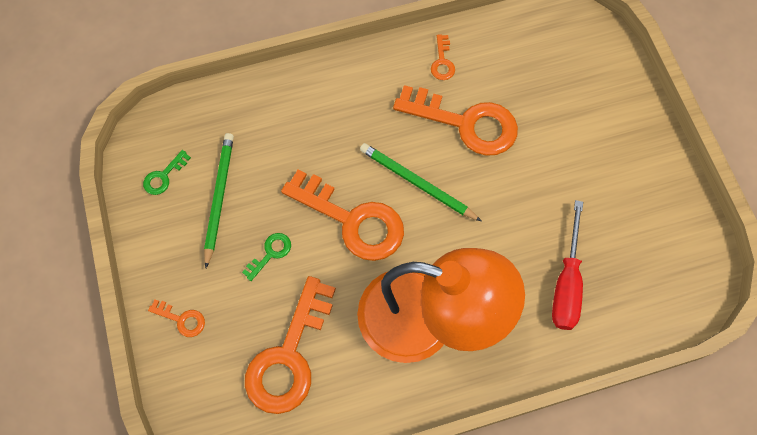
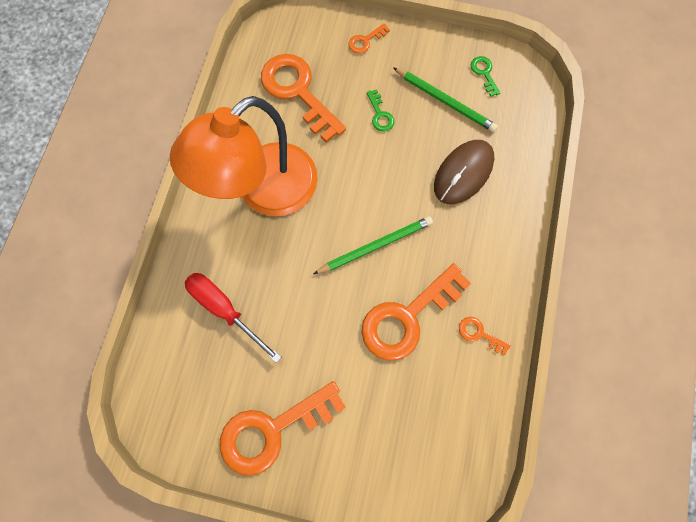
camera: 120 degrees right, 5 degrees up
orange key [281,169,404,261] -> orange key moved to [220,381,346,476]
none -> brown mouse [434,140,494,204]

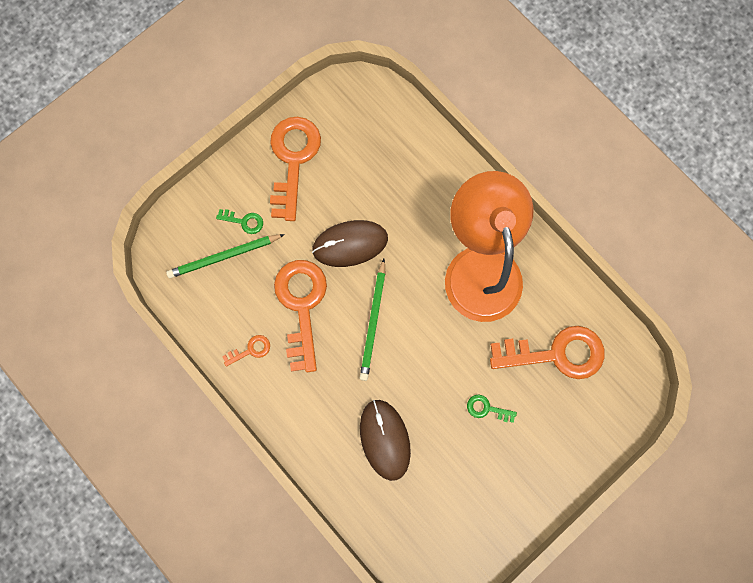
camera: 125 degrees right, 5 degrees up
red screwdriver [185,273,281,363] -> none
orange key [348,23,390,54] -> none
green pencil [393,67,498,132] -> green pencil moved to [166,234,285,278]
green key [471,56,500,97] -> green key moved to [216,209,263,234]
none -> brown mouse [312,220,388,267]

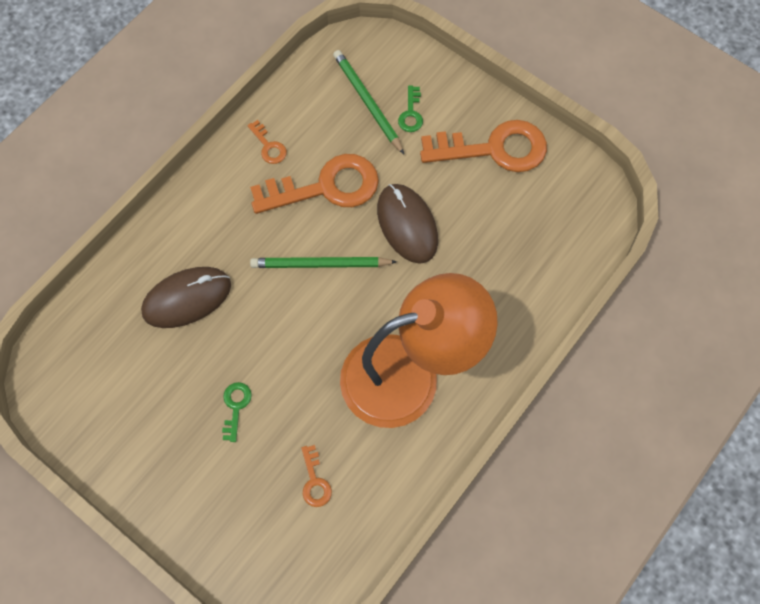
camera: 80 degrees right, 10 degrees down
orange key [490,326,605,379] -> orange key [301,445,332,507], size x0.43

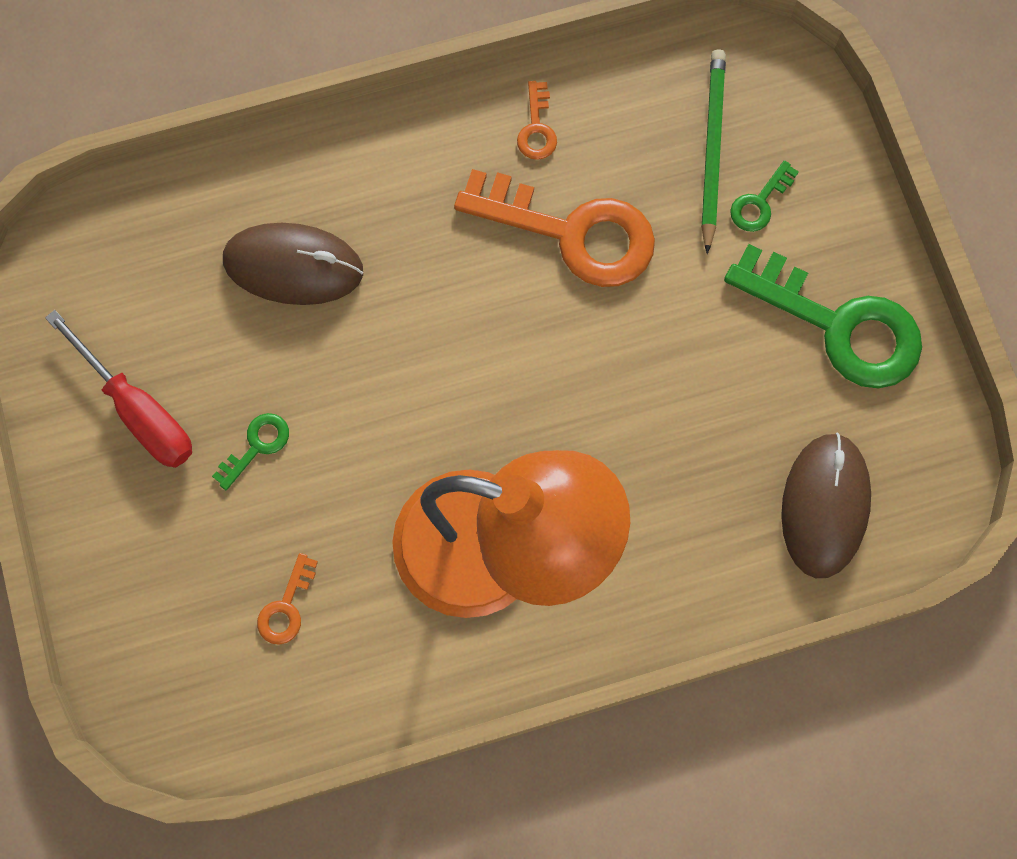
camera: 35 degrees right, 5 degrees up
green pencil [250,257,397,268] -> none
brown mouse [377,184,438,264] -> brown mouse moved to [781,432,871,578]
orange key [420,120,547,172] -> green key [724,244,922,389]
none -> red screwdriver [45,310,192,468]

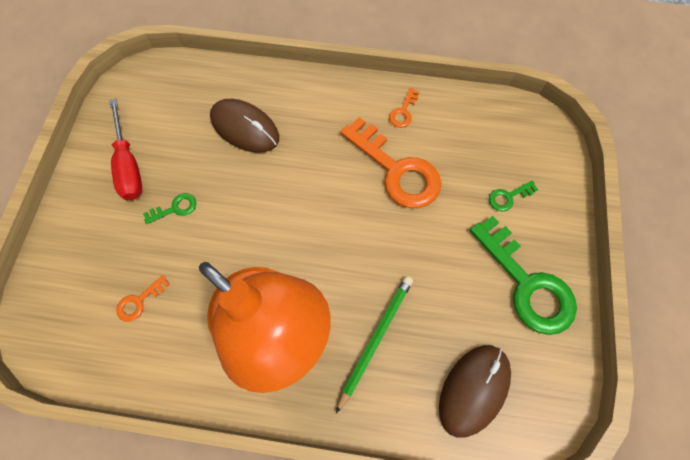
camera: 25 degrees right, 5 degrees down
green pencil [701,49,726,254] -> green pencil moved to [336,276,413,413]

